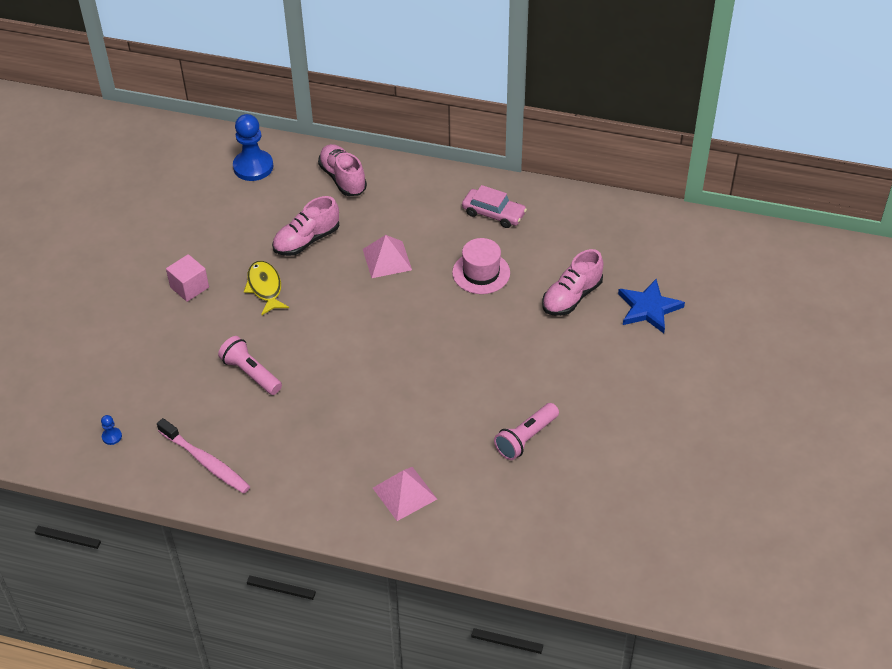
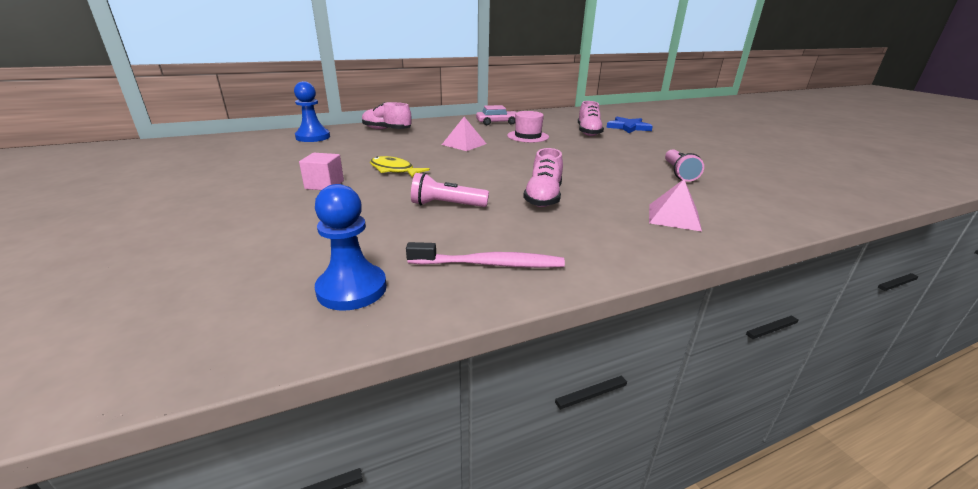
camera: 40 degrees left, 20 degrees down
blue pawn [101,415,122,445] -> blue pawn [315,184,387,311], size x2.39
pink shoe [272,196,339,256] -> pink shoe moved to [523,148,563,207]

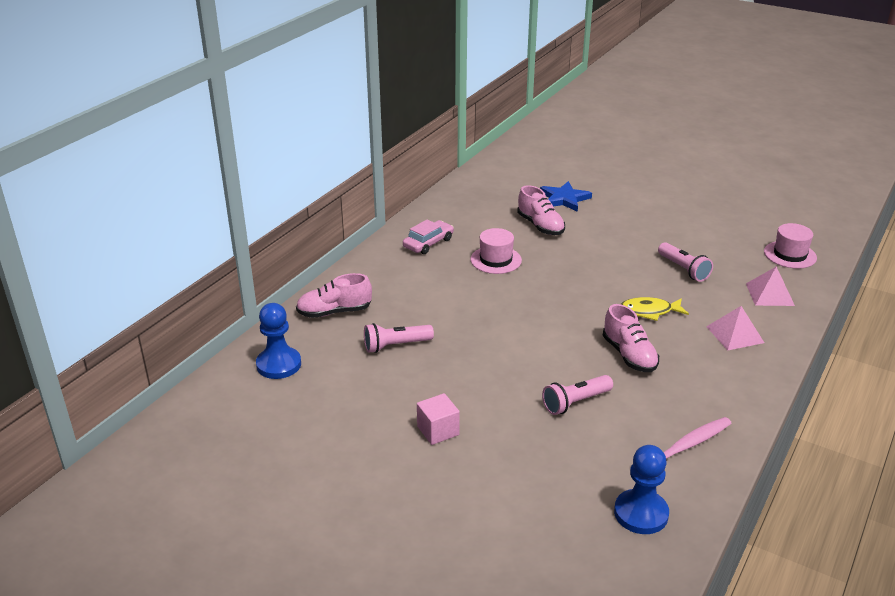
camera: 35 degrees left, 5 degrees up
yellow fish [370,156,430,178] -> yellow fish moved to [621,297,689,321]
pink pyramid [442,117,487,151] -> pink pyramid moved to [746,267,795,306]
none -> pink flashlight [364,323,434,353]
none -> pink hat [764,223,817,269]

